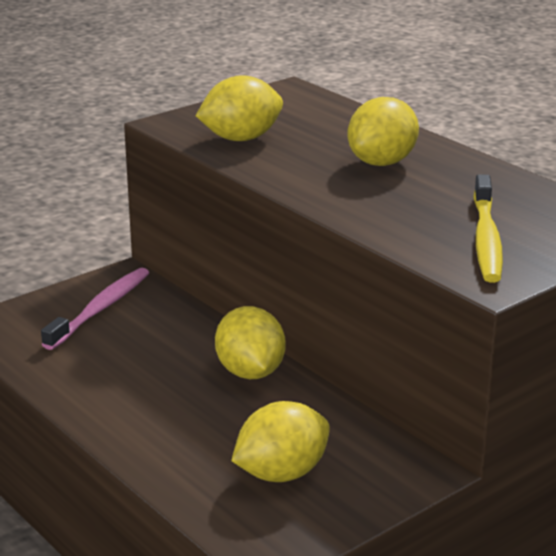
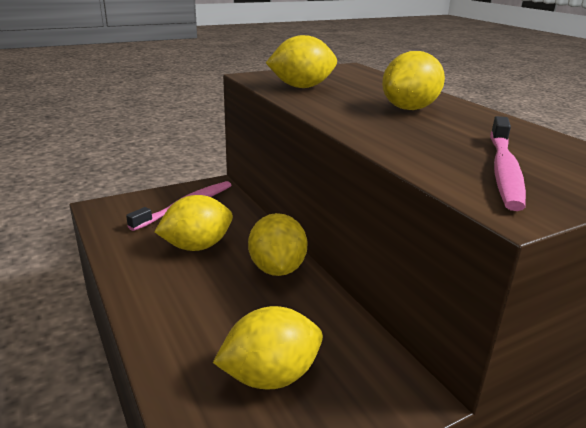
camera: 10 degrees right, 0 degrees up
yellow toothbrush [473,174,503,283] -> pink toothbrush [490,116,526,211]
none -> yellow lemon [155,195,233,251]

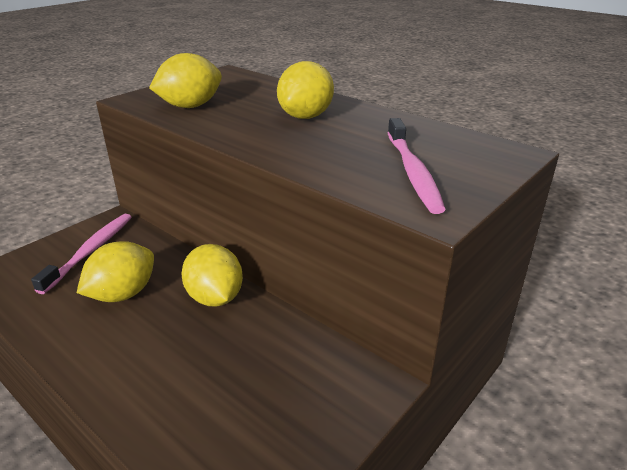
camera: 20 degrees left, 5 degrees up
yellow lemon [213,306,323,390] -> none

